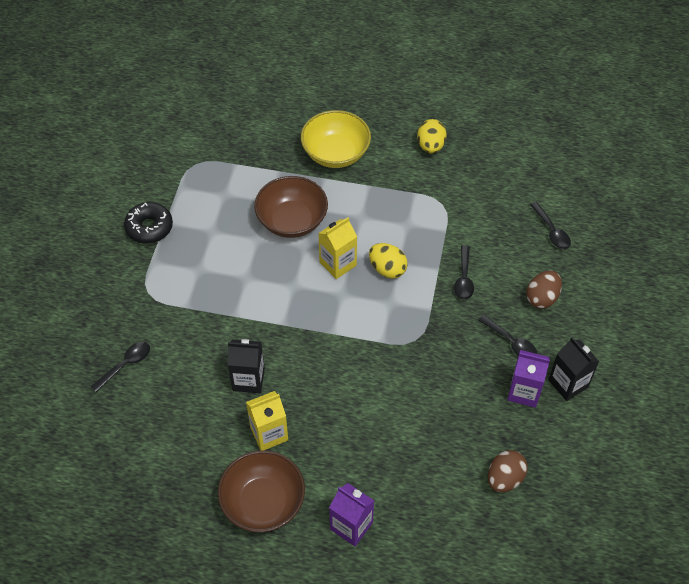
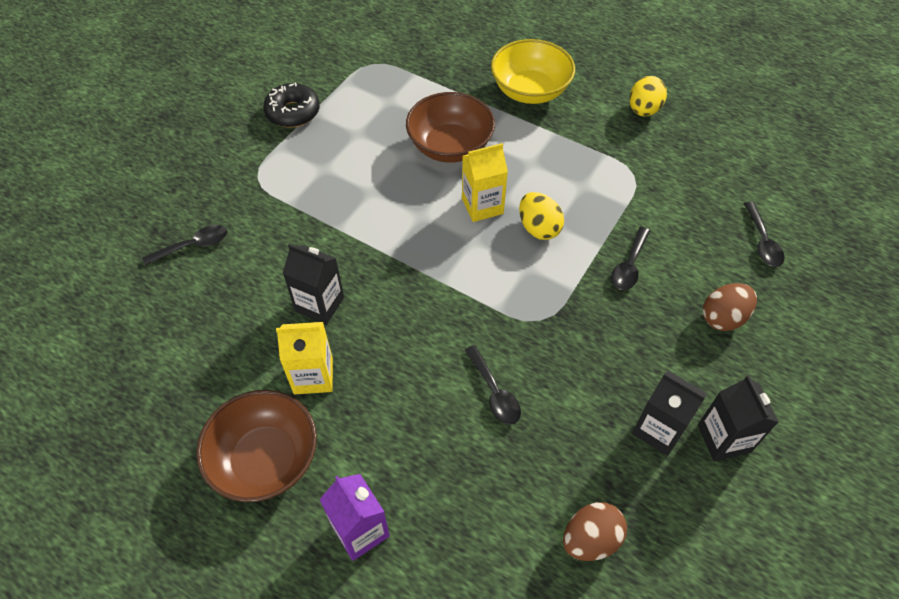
camera: 20 degrees right, 0 degrees up
black spoon [478,315,537,356] -> black spoon moved to [465,345,521,425]
purple carton [507,350,550,408] -> black carton [632,371,707,456]

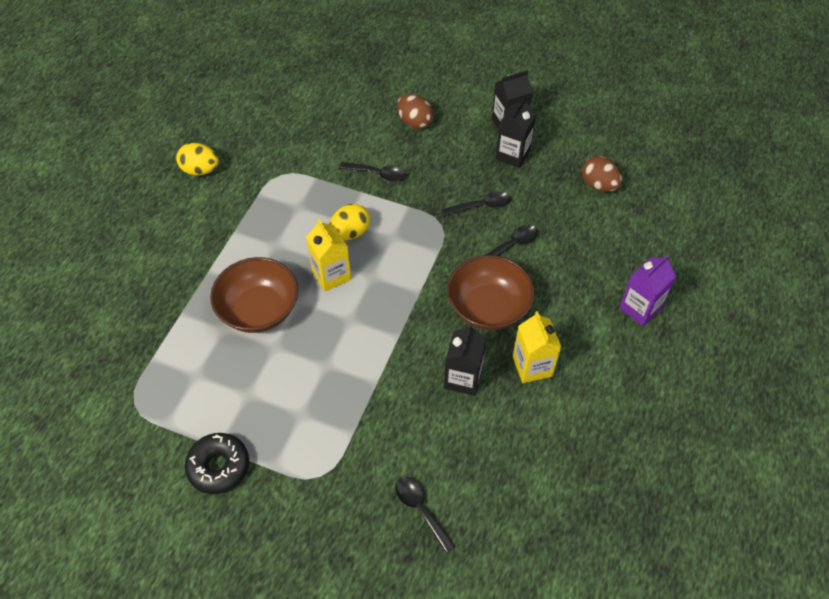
camera: 100 degrees left, 0 degrees up
brown bowl [197,390,317,502] -> brown bowl moved to [447,255,535,330]
yellow bowl [491,39,575,104] -> none
black spoon [744,202,785,267] -> black spoon moved to [442,191,511,216]

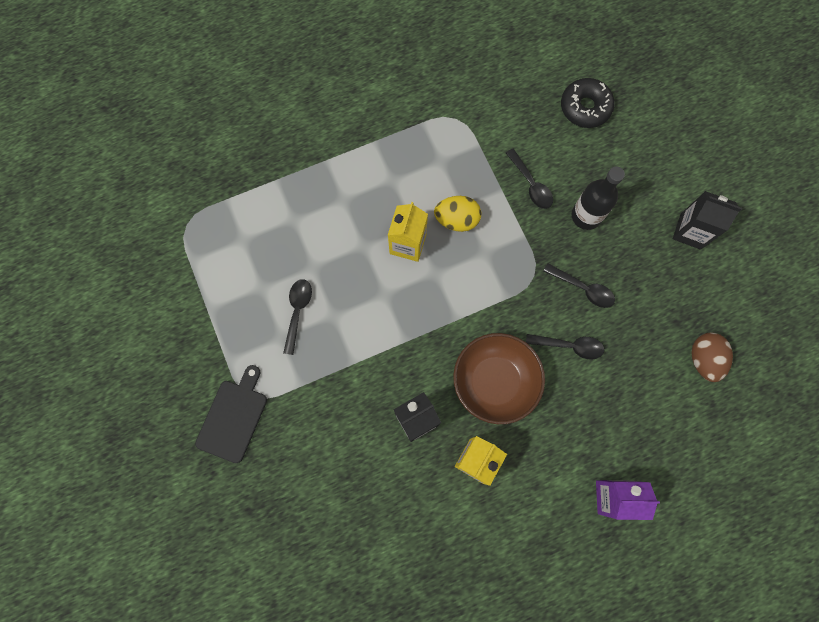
camera: 45 degrees right, 20 degrees up
yellow egg [176,143,219,176] -> none
black donut [185,433,249,494] -> black donut moved to [561,78,614,128]
brown bowl [210,257,298,333] -> none
black spoon [395,476,456,553] -> black spoon moved to [283,279,312,355]
brown egg [397,94,433,129] -> none
black carton [495,97,536,168] -> none
none -> black cutting board [195,365,267,463]
none -> black bottle [571,166,625,230]

